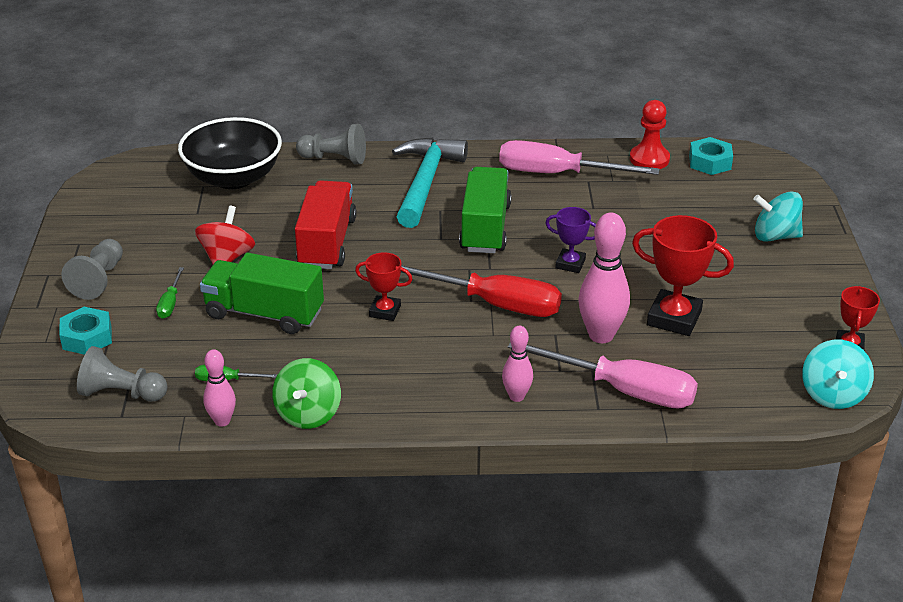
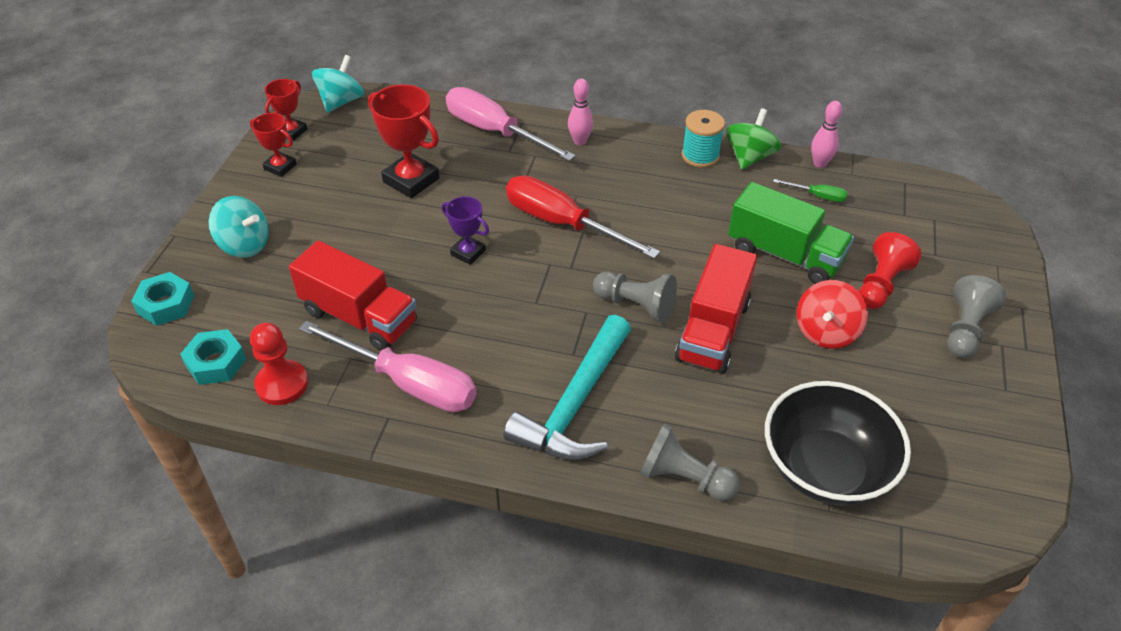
camera: 165 degrees left, 10 degrees up
turquoise nut [59,307,112,355] -> turquoise nut moved to [131,272,194,326]
grey pawn [77,346,168,402] -> grey pawn moved to [593,271,677,323]
green screwdriver [156,267,184,319] -> red pawn [859,232,922,309]
red trophy [355,252,412,321] -> red trophy moved to [250,113,297,177]
green truck [459,167,512,253] -> none
pink bowling pin [579,213,630,343] -> none
none -> red truck [289,241,417,351]
none -> turquoise spool [682,110,725,168]

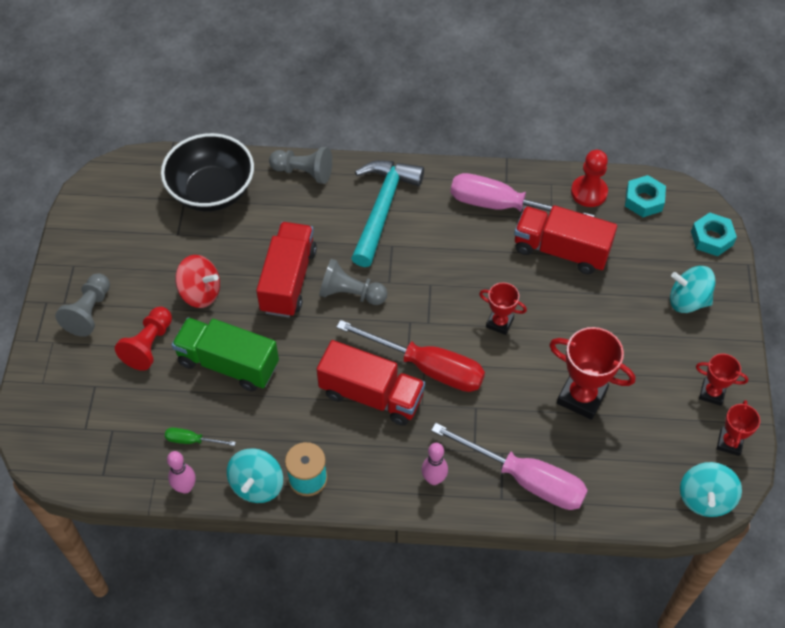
camera: 170 degrees right, 10 degrees up
purple trophy [442,196,489,265] -> red trophy [479,282,527,335]
green spinning top [726,108,781,170] -> turquoise spinning top [227,448,283,503]
red spinning top [797,280,868,349] -> red spinning top turned 90 degrees clockwise [175,255,220,308]
none -> red truck [317,340,425,426]

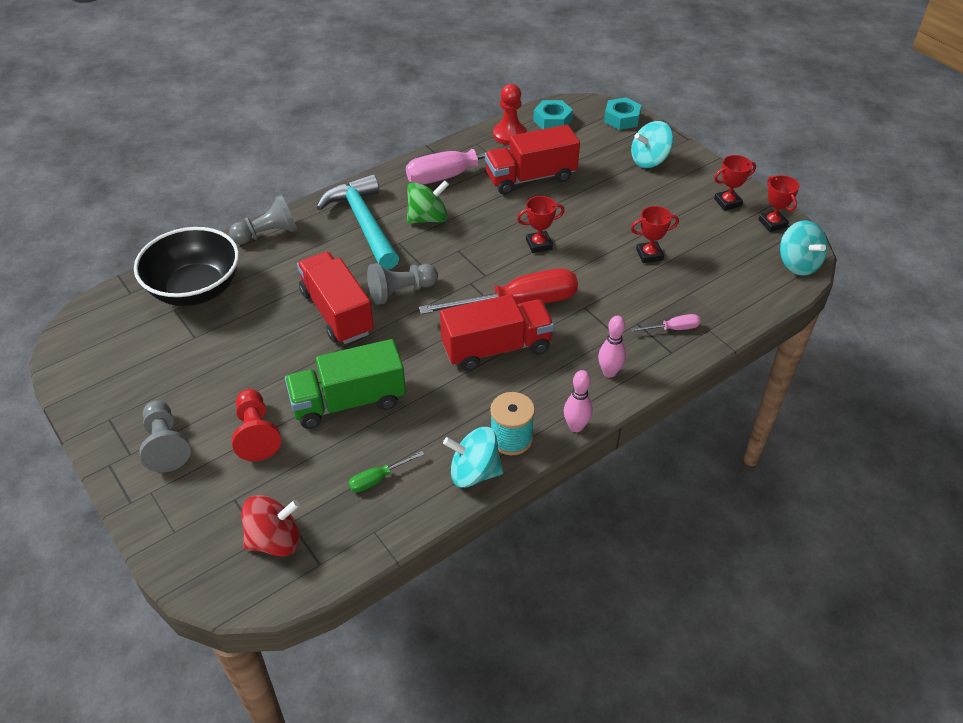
camera: 40 degrees left, 10 degrees down
pink bowling pin [167,451,196,494] -> pink bowling pin moved to [564,370,593,432]
red spinning top [175,255,220,308] -> red spinning top moved to [241,495,300,556]
turquoise spinning top [227,448,283,503] -> turquoise spinning top turned 120 degrees clockwise [443,427,503,488]
pink screwdriver [431,423,588,510] -> pink screwdriver [630,314,701,332], size x0.44
red trophy [549,327,635,420] -> red trophy [631,206,679,263], size x0.58
none -> green spinning top [407,180,449,224]

